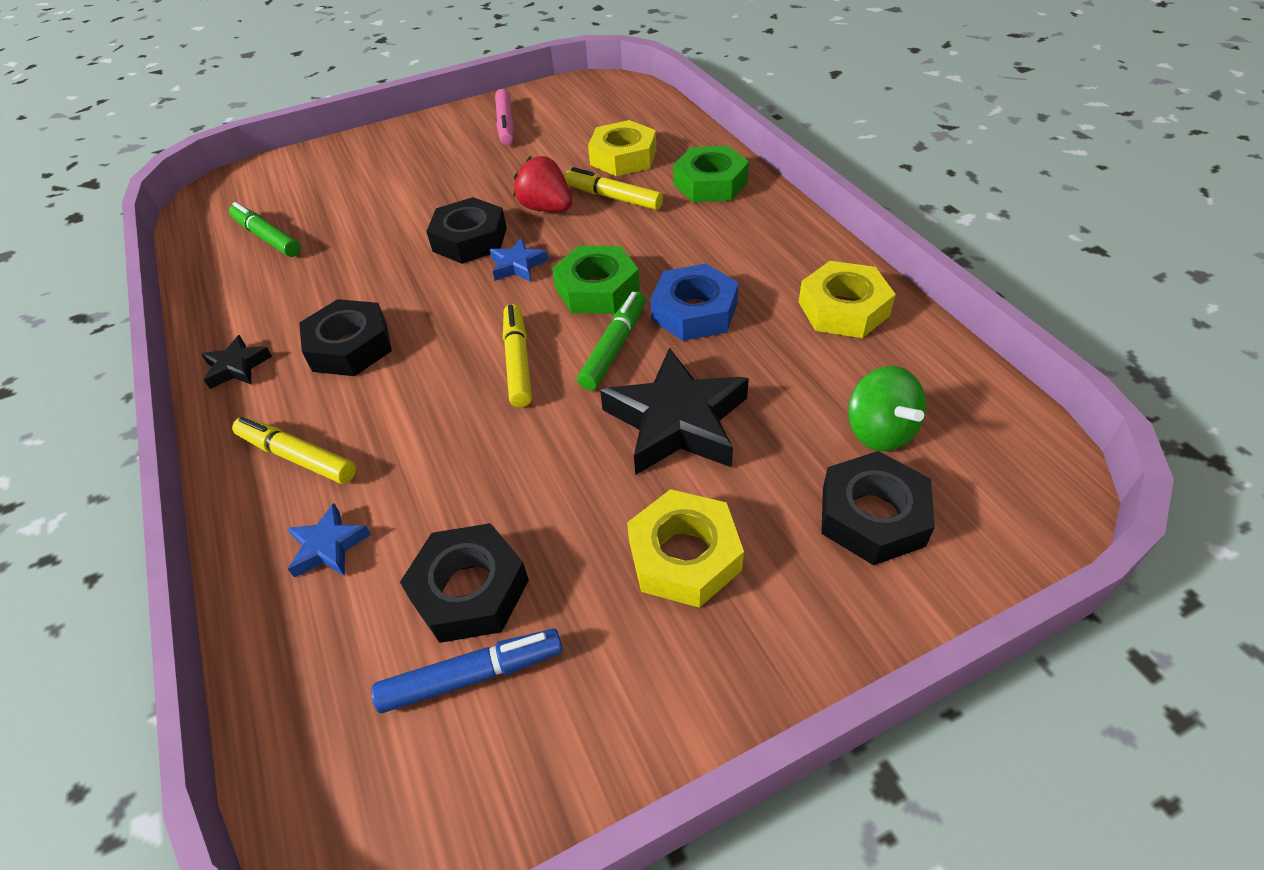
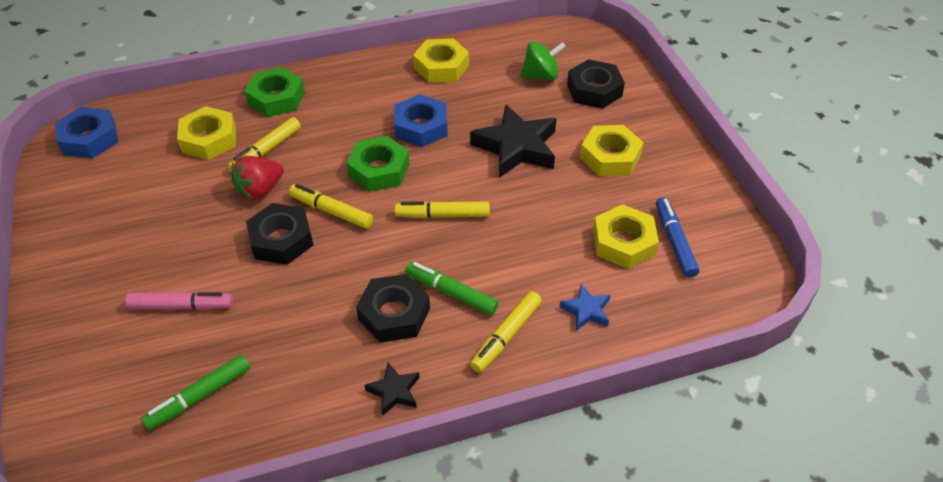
camera: 85 degrees left, 0 degrees up
black nut [400,523,529,643] -> yellow nut [593,204,659,269]
blue star [490,238,548,282] -> yellow marker [289,184,373,229]
pink marker [495,89,514,145] -> pink marker moved to [125,291,233,310]
green marker [577,292,646,390] -> green marker moved to [405,261,499,315]
none -> blue nut [55,107,118,159]

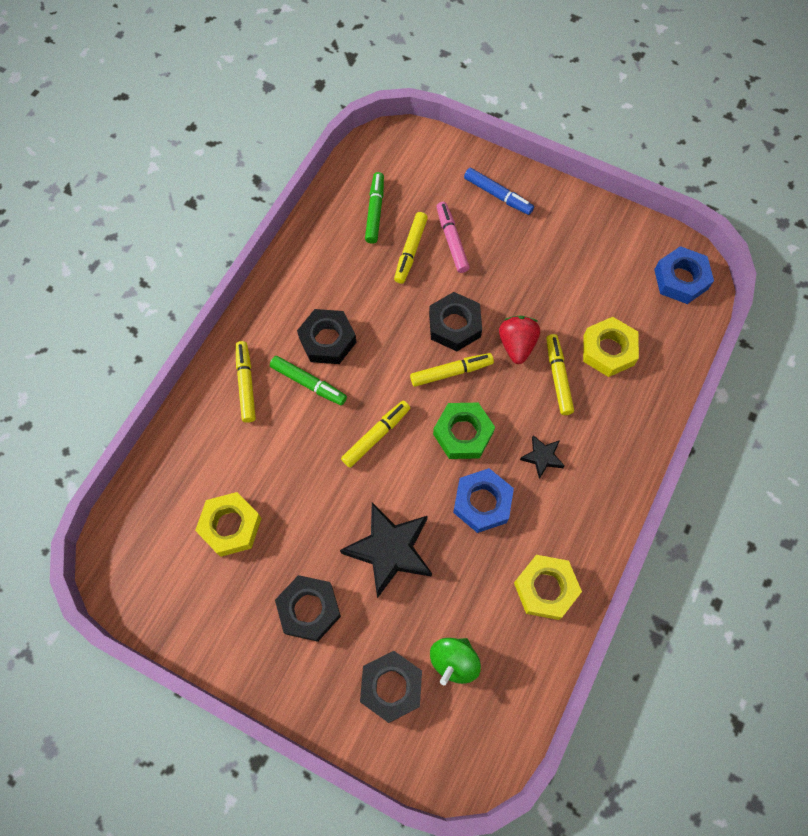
camera: 135 degrees right, 20 degrees up
pink marker [125,291,233,310] -> pink marker turned 120 degrees clockwise [436,202,470,273]
green nut [245,67,305,117] -> none
black star [365,363,420,416] -> black star moved to [520,435,565,479]
green marker [405,261,499,315] -> green marker turned 45 degrees clockwise [270,356,347,405]
blue star [559,284,610,331] -> none
yellow nut [580,125,644,176] -> black nut [275,575,341,642]
blue marker [656,197,699,278] -> blue marker moved to [464,168,534,215]
none -> yellow marker [394,212,428,284]

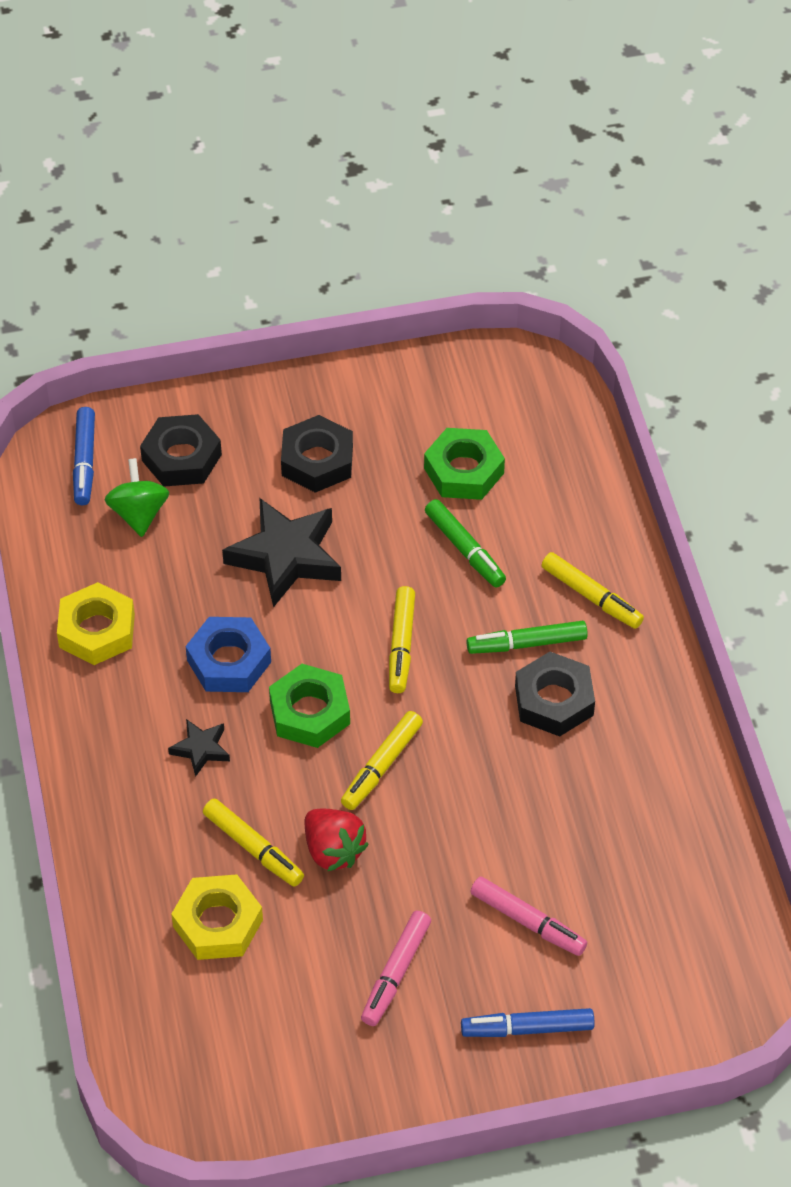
camera: 140 degrees right, 15 degrees down
yellow nut [195,492,262,557] -> green nut [424,428,505,500]
green marker [365,172,384,244] -> green marker moved to [425,499,506,588]
yellow marker [394,212,428,284] -> none
black nut [429,292,482,351] -> none
blue nut [654,246,714,304] -> none
none -> blue marker [73,407,95,505]
none -> pink marker [361,911,431,1026]

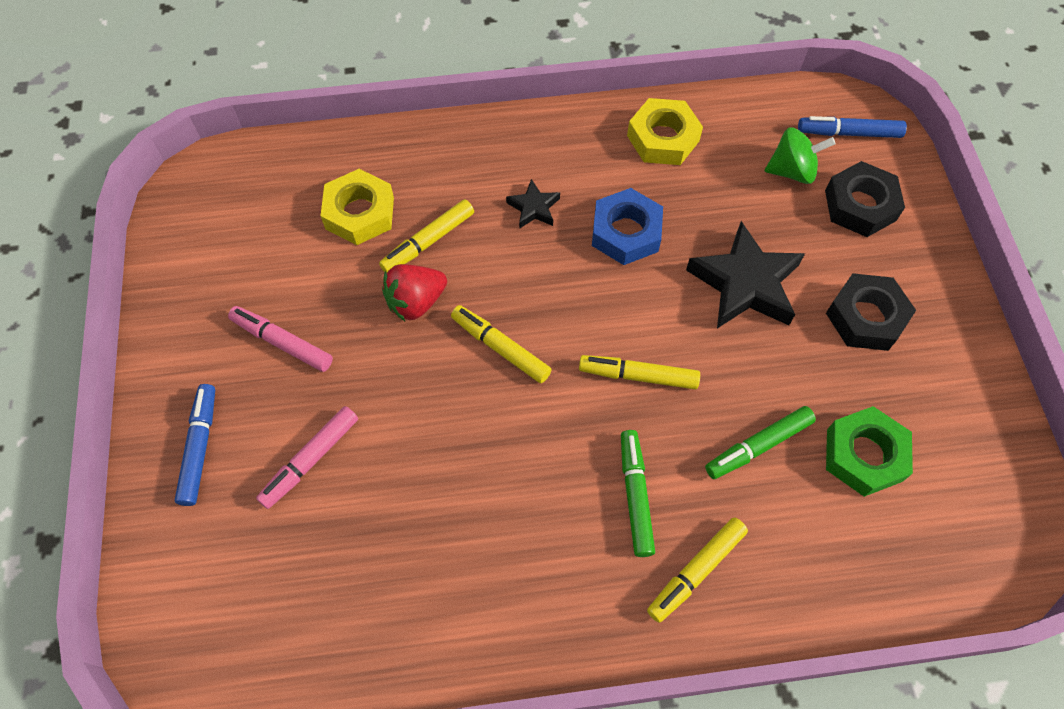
camera: 95 degrees right, 10 degrees up
green nut [269,664,350,748] -> none
black nut [515,652,595,736] -> none

